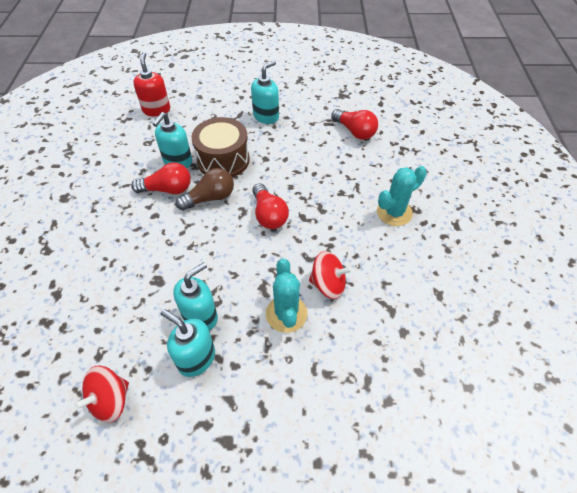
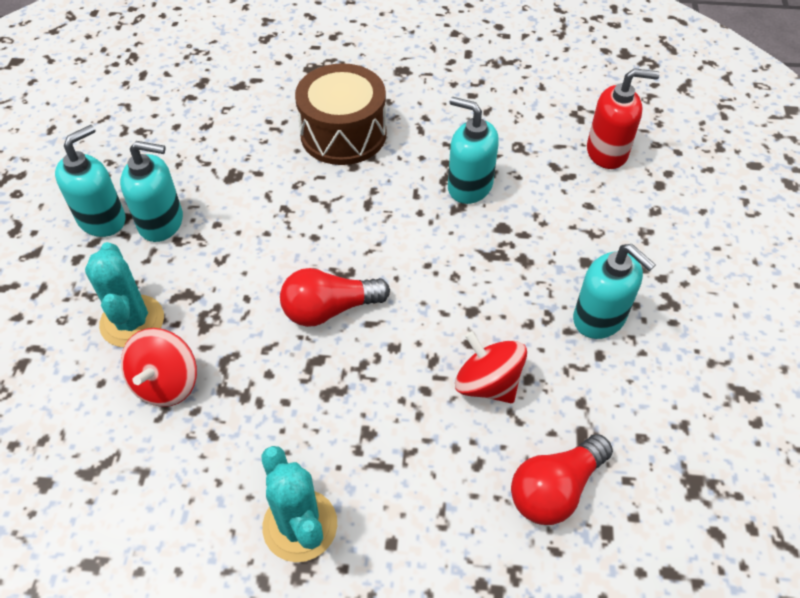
camera: 95 degrees right, 0 degrees up
red spinning top [74,365,129,423] -> red spinning top moved to [455,331,527,403]
red light bulb [131,162,191,194] -> none
turquoise soap dispenser [173,262,218,331] -> turquoise soap dispenser turned 45 degrees counterclockwise [120,141,183,242]
brown light bulb [176,168,234,211] -> none
brown drum [191,117,250,177] -> brown drum moved to [295,63,386,165]
turquoise cactus [266,258,307,333] -> turquoise cactus turned 75 degrees clockwise [85,242,164,347]

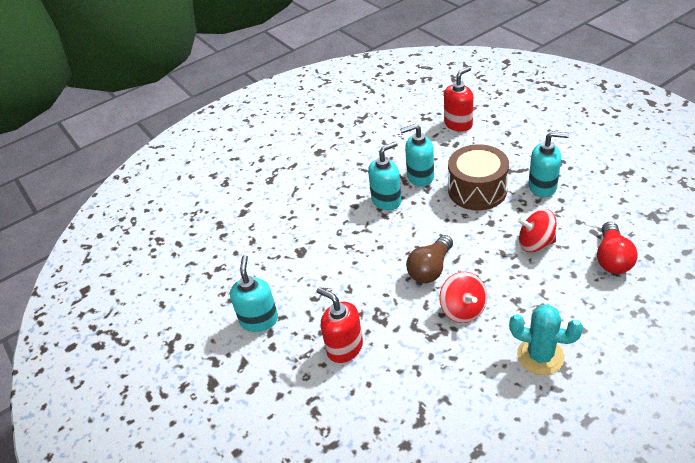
camera: 35 degrees left, 10 degrees down
turquoise cactus [85,242,164,347] -> red soap dispenser [316,287,363,363]
turquoise soap dispenser [120,141,183,242] -> turquoise soap dispenser moved to [368,141,401,210]
red spinning top [121,328,197,407] -> red spinning top moved to [440,272,487,323]
red light bulb [280,268,390,327] -> brown light bulb [406,235,453,283]
brown drum [295,63,386,165] -> brown drum moved to [448,144,509,211]

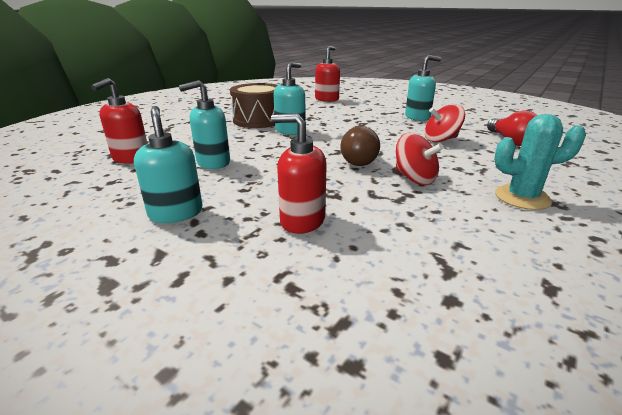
camera: 25 degrees left, 15 degrees down
turquoise soap dispenser [400,124,434,187] -> turquoise soap dispenser moved to [179,80,230,169]
brown drum [448,144,509,211] -> brown drum moved to [230,83,278,128]
none -> red soap dispenser [91,78,148,164]

